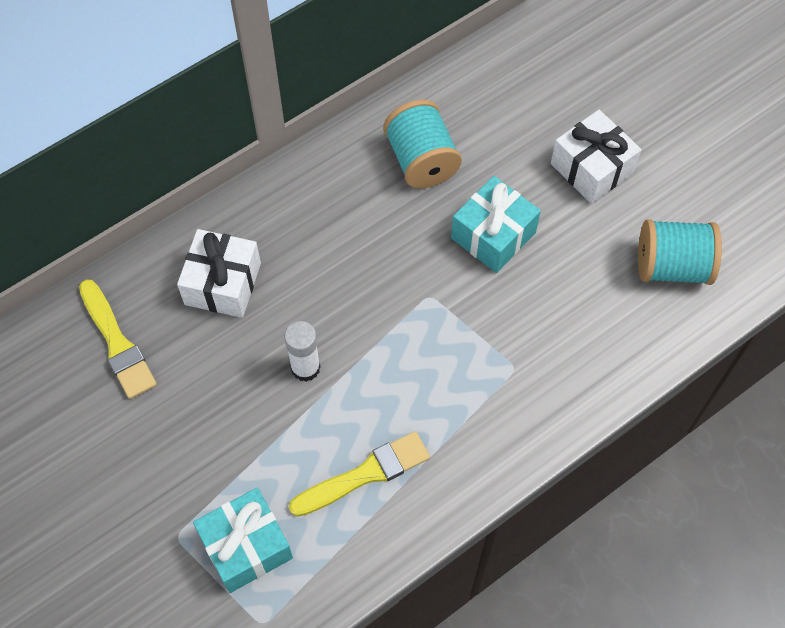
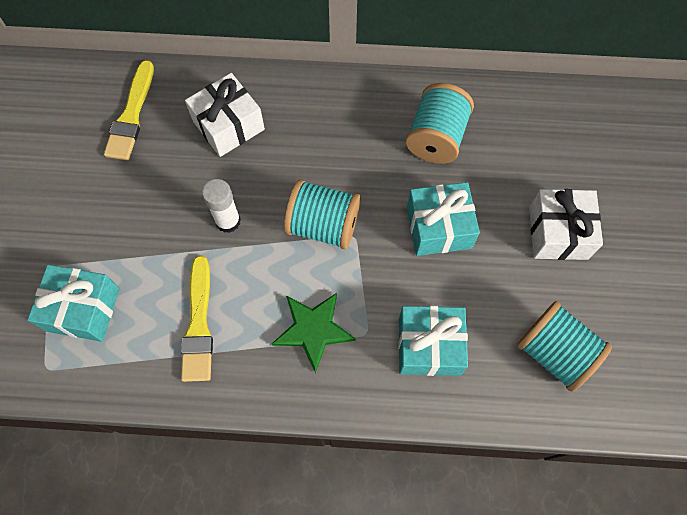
camera: 40 degrees right, 5 degrees up
yellow brush [289,431,430,517] -> yellow brush turned 75 degrees clockwise [181,255,213,382]
none -> green star [272,293,356,373]
none -> turquoise spool [284,180,360,250]
none -> turquoise gift [398,306,468,376]

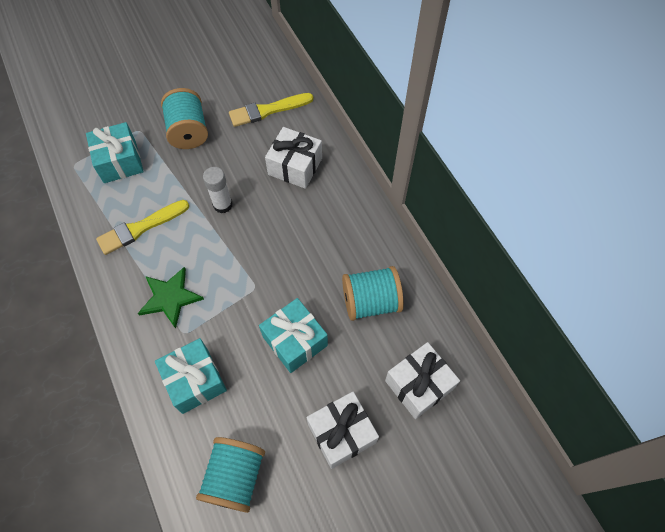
camera: 60 degrees right, 5 degrees down
turquoise spool [284,180,360,250] -> turquoise spool moved to [161,88,208,149]
none -> white gift [385,342,460,419]

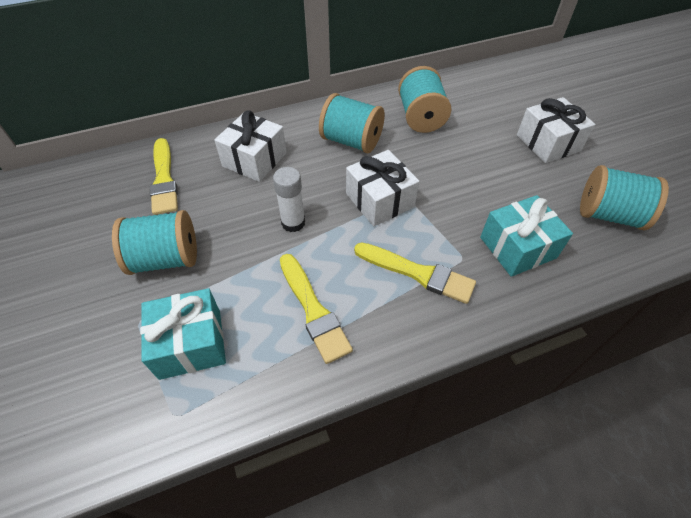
camera: 85 degrees left, 10 degrees down
green star [138,267,204,329] -> yellow brush [354,242,476,304]
turquoise gift [259,298,328,373] -> none
white gift [385,342,460,419] -> white gift moved to [346,150,419,226]
none -> turquoise spool [319,93,385,153]

